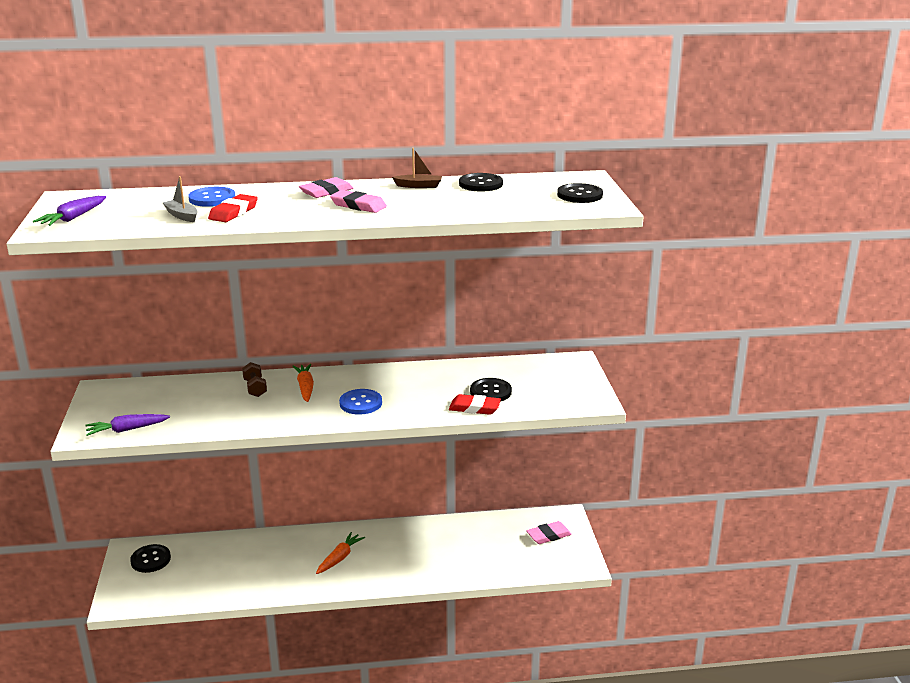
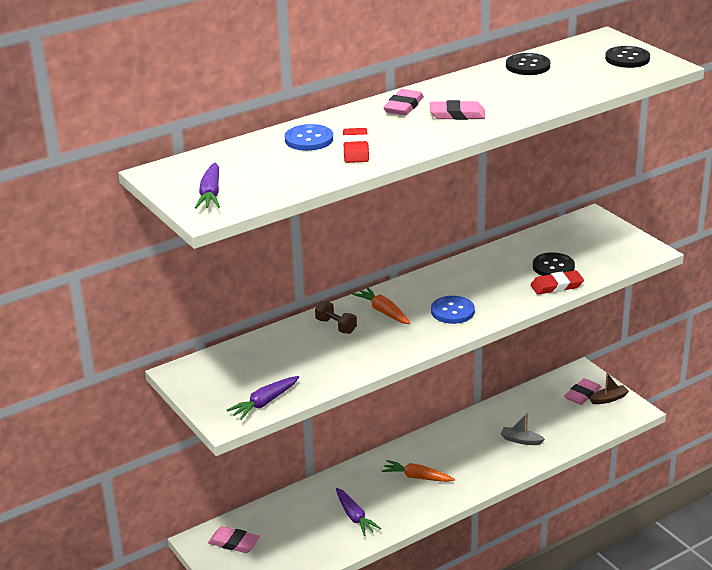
camera: 25 degrees left, 5 degrees up
black button [130,544,171,573] -> pink eraser [208,526,260,553]
grey boat [163,176,197,222] -> grey boat moved to [501,413,545,445]
orange carrot [316,532,365,574] -> orange carrot turned 75 degrees counterclockwise [382,460,455,482]
brown boat [392,148,442,188] -> brown boat moved to [589,373,629,404]
none -> purple carrot [336,488,381,536]

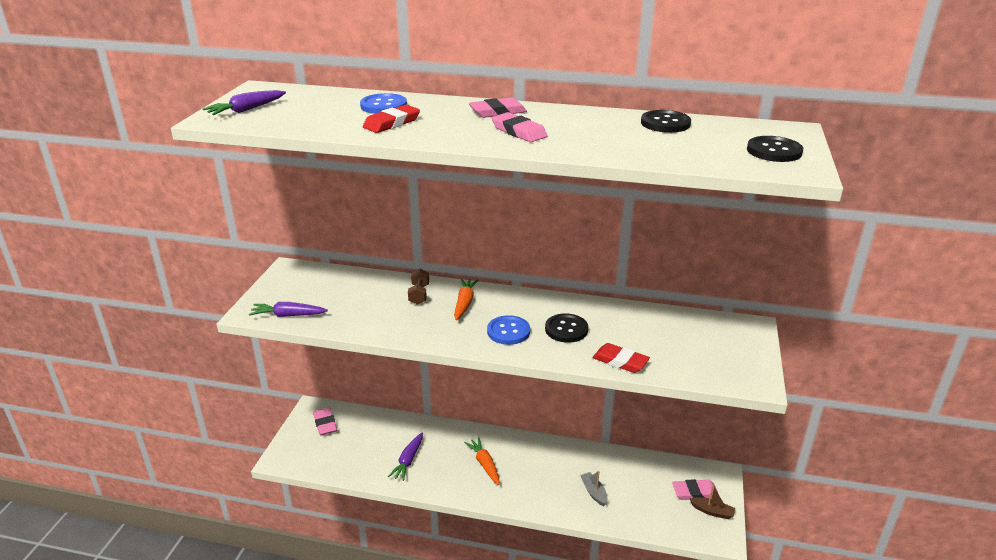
camera: 45 degrees right, 0 degrees up
black button [533,252,575,276] -> black button moved to [545,314,588,343]

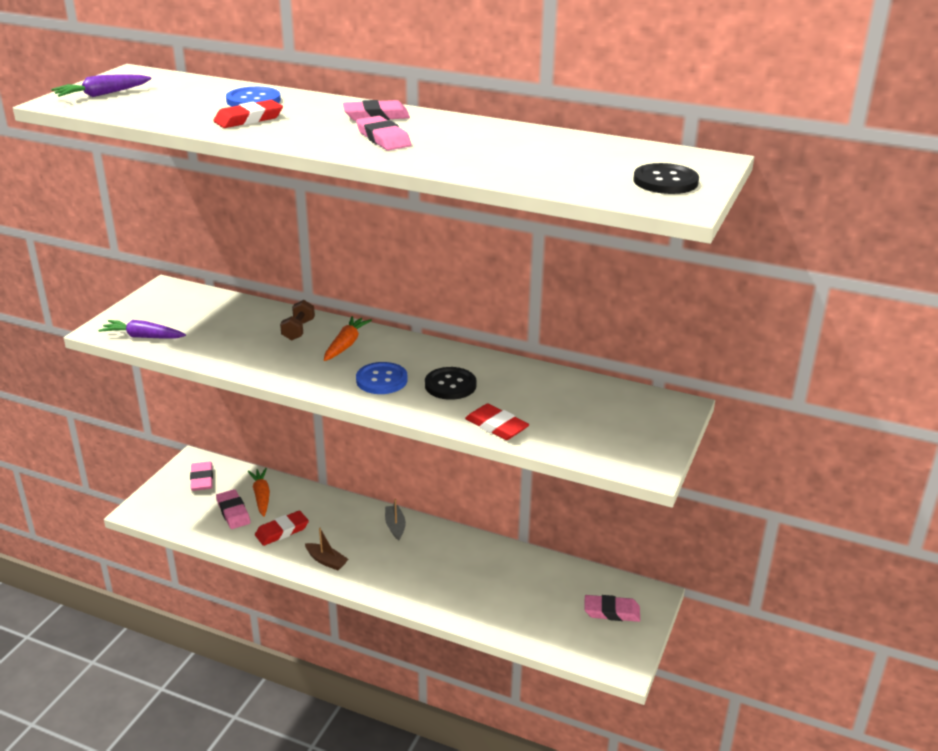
camera: 10 degrees right, 0 degrees up
purple carrot [388,433,423,481] -> red eraser [255,510,309,546]
orange carrot [464,437,500,485] -> orange carrot moved to [248,468,270,517]
grey boat [580,471,608,506] -> grey boat moved to [385,499,406,540]
black button [641,110,691,133] -> none
brown boat [690,485,735,519] -> brown boat moved to [305,528,348,570]
none -> pink eraser [216,489,251,529]

